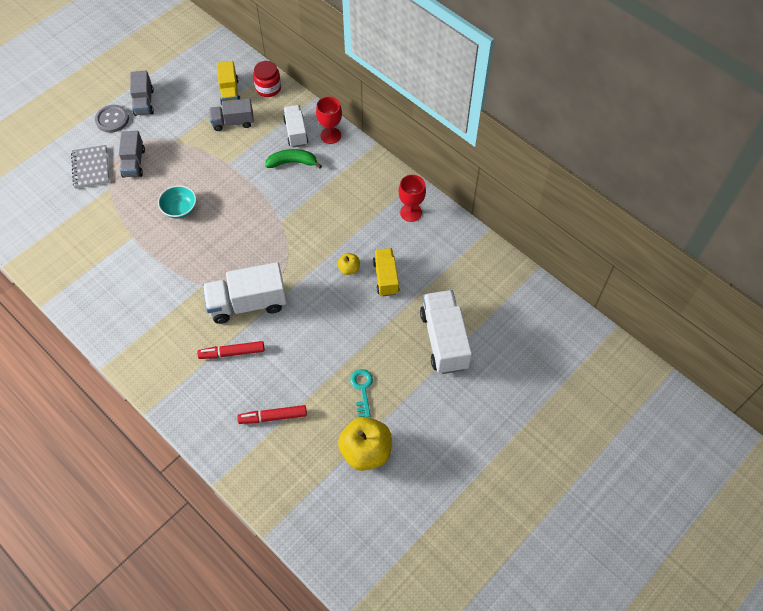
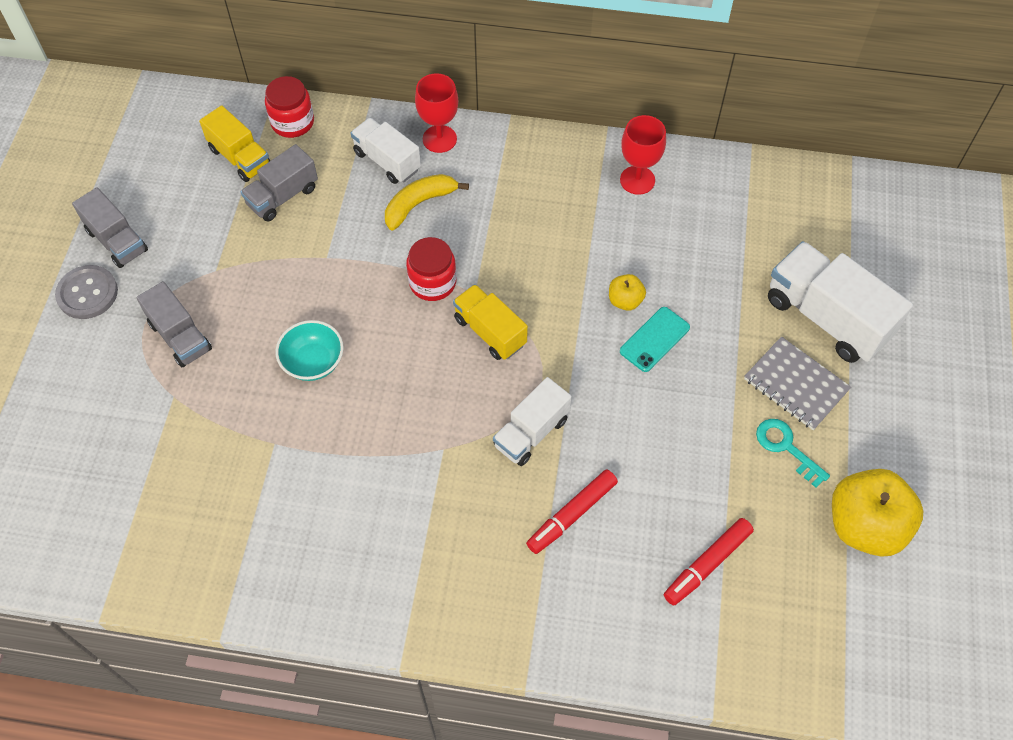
camera: 35 degrees left, 0 degrees up
grey notebook [71,145,109,189] -> grey notebook moved to [744,336,851,430]
white truck [203,262,287,324] -> white truck [493,377,572,466], size x0.61
green banana [265,149,322,168] -> yellow banana [385,174,469,231]
yellow truck [373,248,400,296] -> yellow truck moved to [453,284,528,360]
none -> red jar [406,237,456,301]
none -> turquoise phone [620,307,690,372]

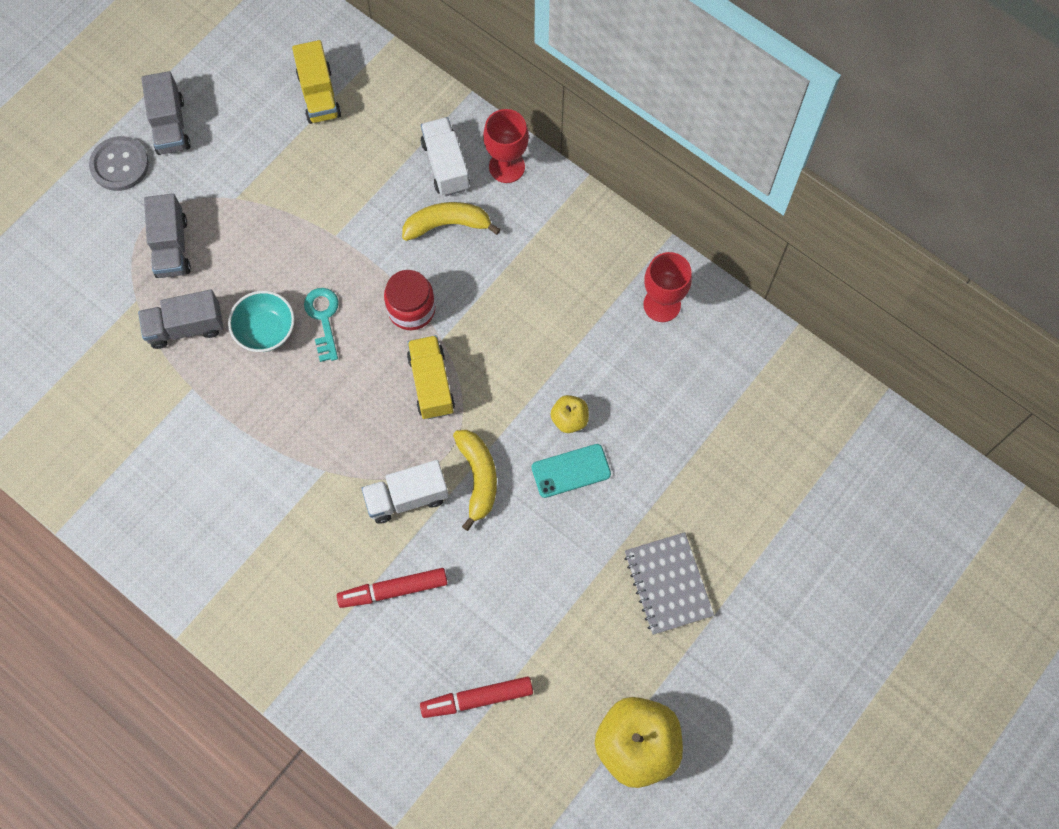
camera: 30 degrees right, 10 degrees up
grey truck [240,144,318,222] -> grey truck moved to [138,289,223,349]
red jar [265,76,314,138] -> none
turquoise key [756,419,830,488] -> turquoise key moved to [304,288,339,362]
white truck [768,241,913,363] -> none
none -> yellow banana [453,430,497,531]

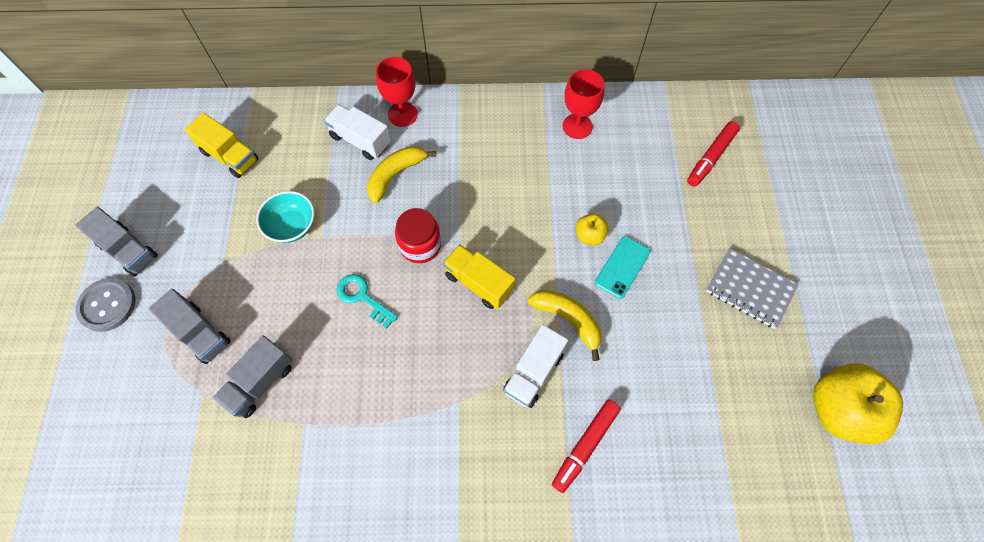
camera: 40 degrees left, 5 degrees down
turquoise bowl [228,291,295,352] -> turquoise bowl moved to [256,191,315,243]
red marker [420,676,533,718] -> red marker moved to [687,121,740,187]

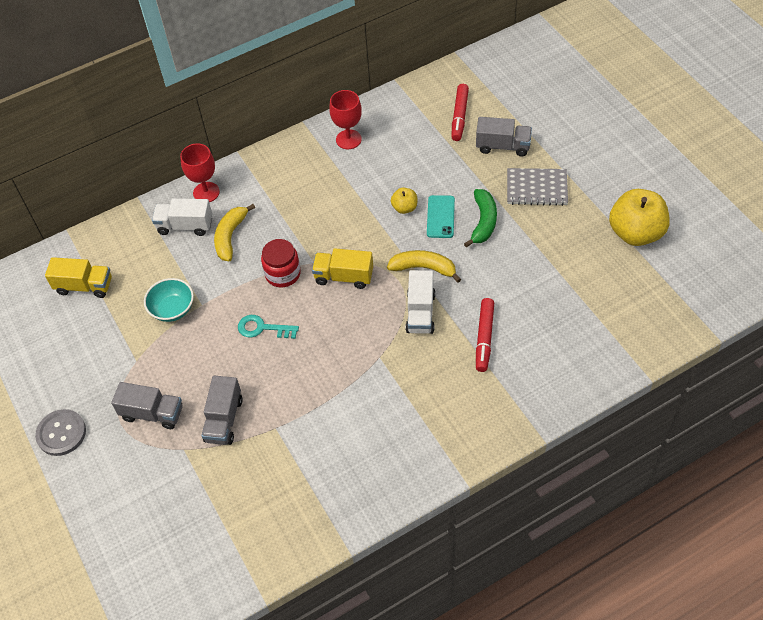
camera: 25 degrees left, 10 degrees down
grey truck [75,206,158,277] -> grey truck moved to [476,117,532,157]
none -> green banana [464,189,497,248]

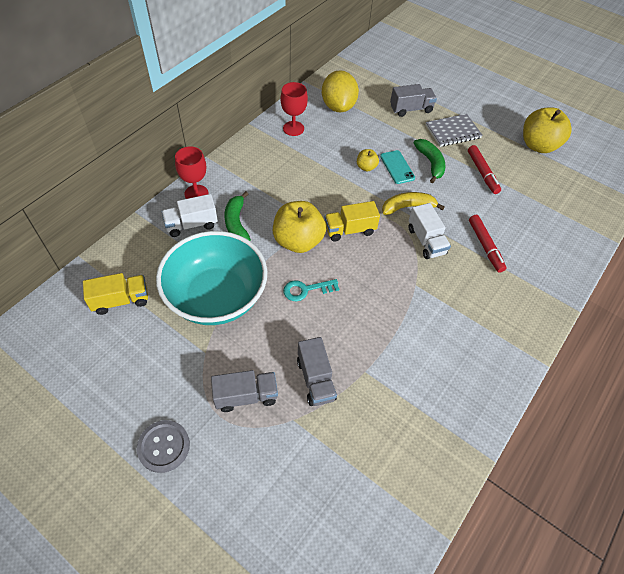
camera: 30 degrees left, 0 degrees up
turquoise bowl [144,278,194,322] -> turquoise bowl [156,231,267,325], size x2.22
yellow banana [214,204,255,261] -> green banana [224,191,251,241]
red jar [261,239,301,288] -> yellow apple [273,201,326,253]
red marker [451,84,469,141] -> red marker moved to [468,145,501,194]
none -> yellow lemon [322,70,359,112]

